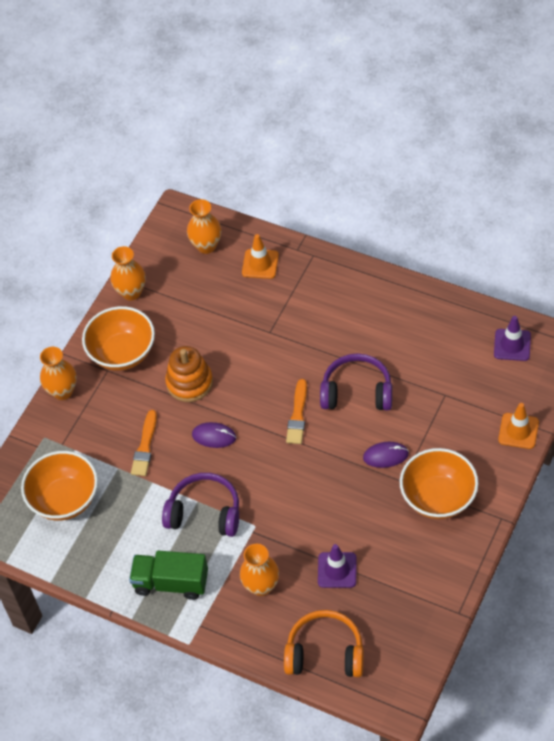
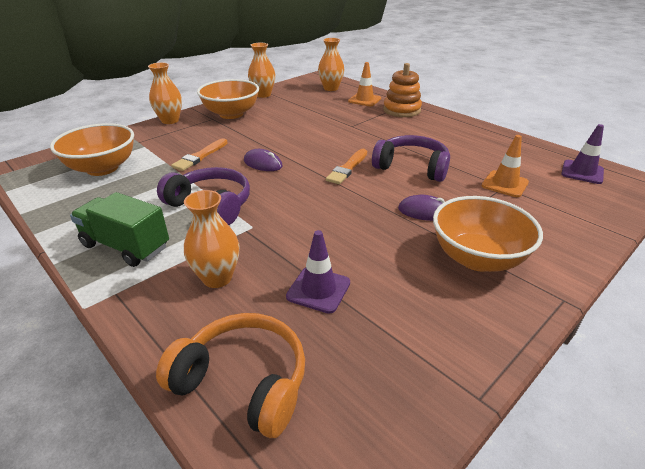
camera: 15 degrees right, 20 degrees down
orange stacking toy [165,346,213,402] -> orange stacking toy moved to [383,63,422,117]
orange traffic cone [498,403,539,449] -> orange traffic cone moved to [482,135,529,197]

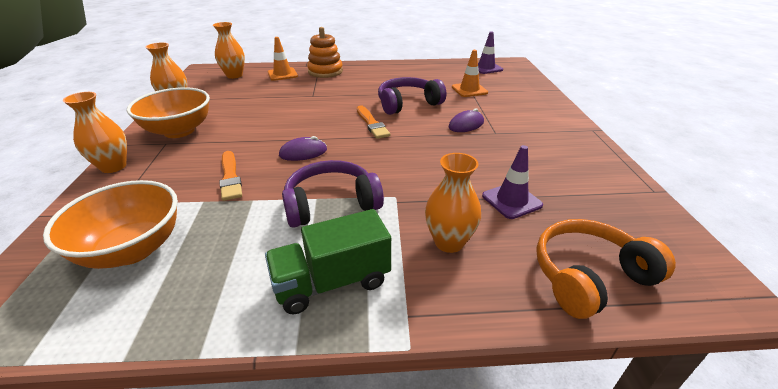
camera: 50 degrees left, 0 degrees up
orange bowl [433,196,543,272] -> none

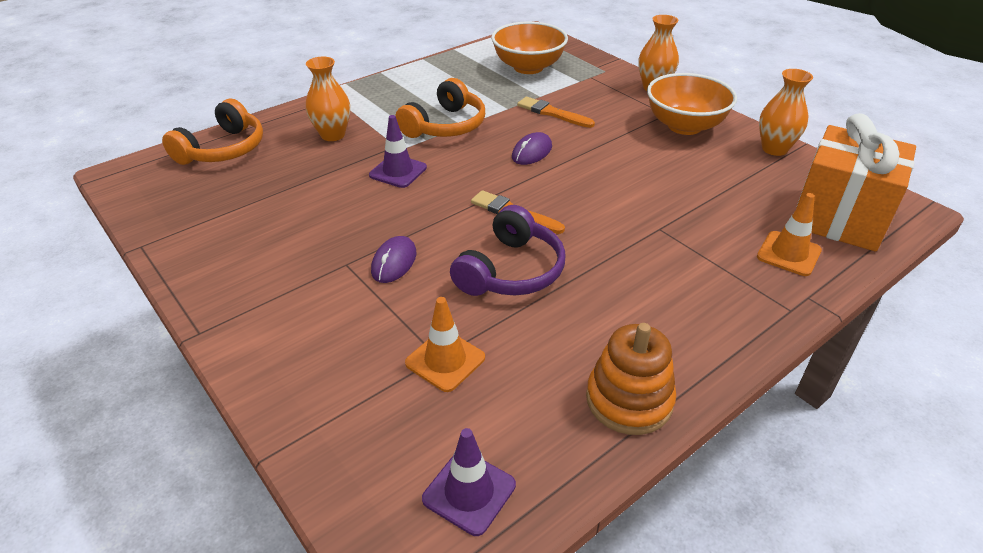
camera: 145 degrees right, 5 degrees up
orange vase [213,22,245,79] -> orange gift [796,113,916,251]
green truck [265,209,391,314] -> none
purple headphones [282,160,384,228] -> orange headphones [395,78,485,138]
orange stacking toy [307,27,343,78] -> orange stacking toy moved to [586,323,676,435]
purple traffic cone [482,145,543,219] -> purple traffic cone moved to [369,115,427,188]

